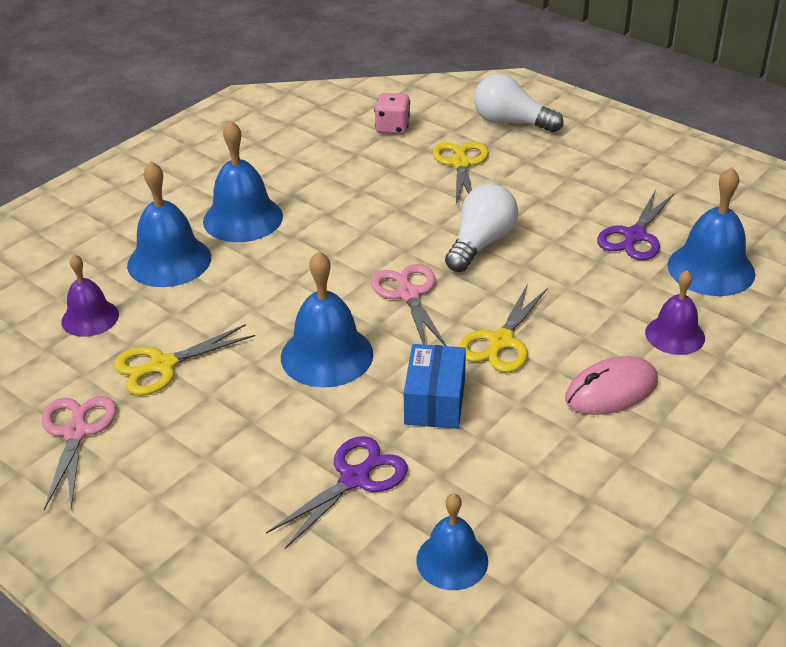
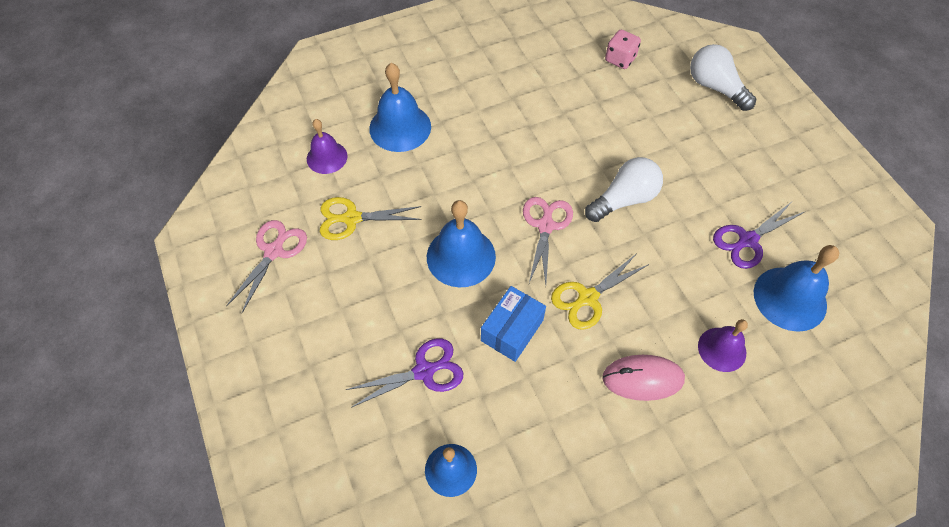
camera: 25 degrees right, 20 degrees up
blue bell [203,120,283,242] -> none
yellow scissors [433,142,489,204] -> none

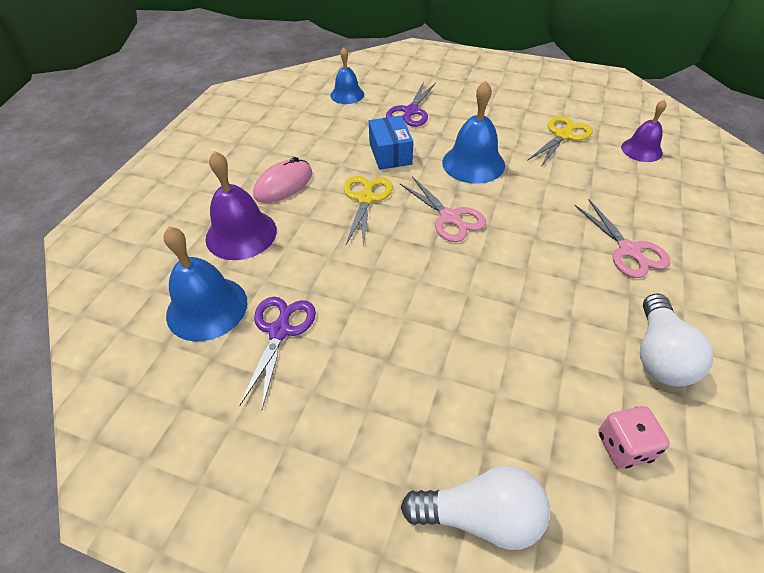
camera: 135 degrees right, 10 degrees down
pink scissors [226,220,307,313] -> pink scissors moved to [574,200,670,278]
blue bell [369,63,431,152] -> none
white light bulb [585,157,663,222] -> white light bulb moved to [640,294,713,387]
purple bell [698,319,748,372] -> purple bell [206,151,277,260], size x1.56

